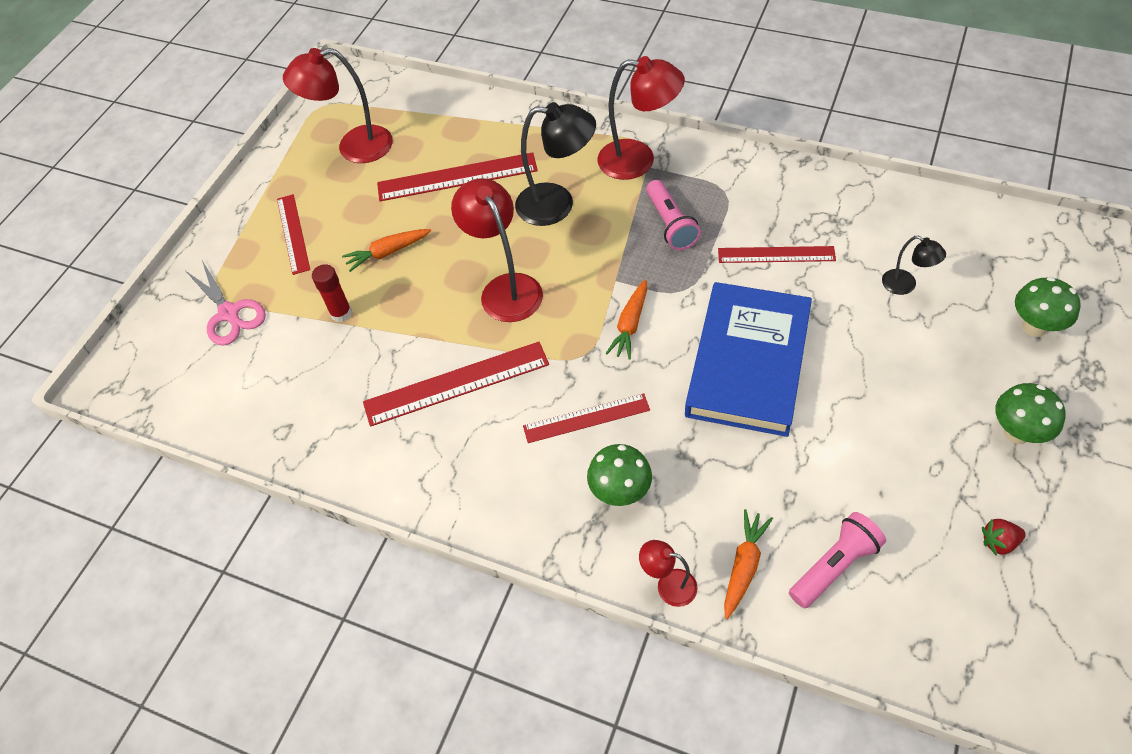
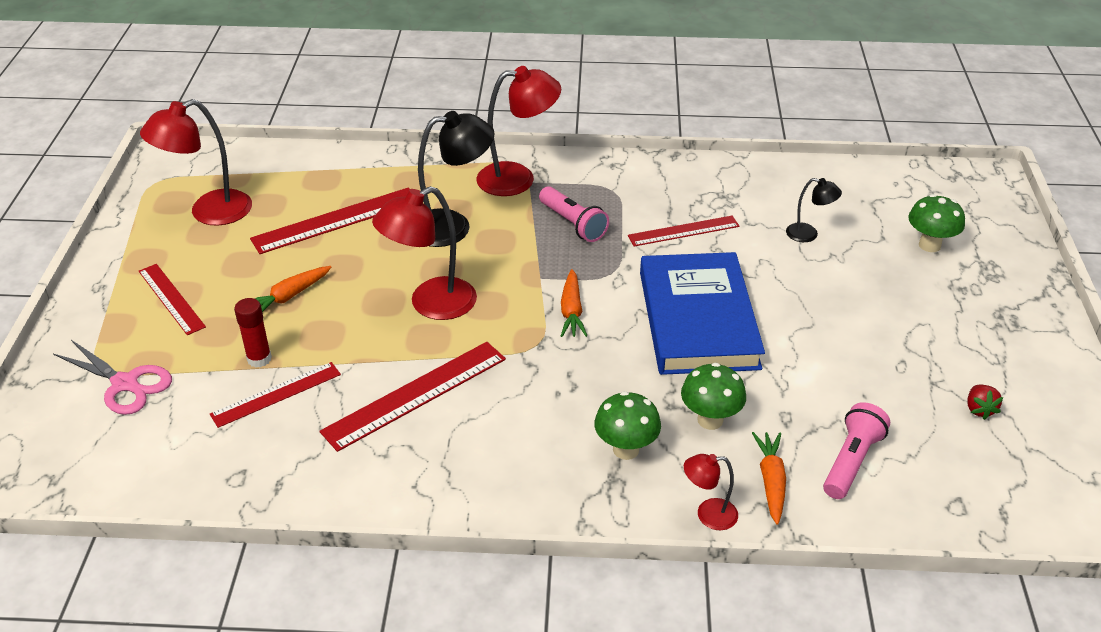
camera: 25 degrees left, 15 degrees down
red lamp [451,178,543,322] -> red lamp turned 75 degrees counterclockwise [372,186,477,320]
red ruler [523,393,650,443] -> red ruler moved to [210,362,341,428]
red strawberry [982,519,1026,556] -> red strawberry turned 60 degrees counterclockwise [968,385,1004,420]
green mushroom [995,383,1066,444] -> green mushroom moved to [681,363,746,430]

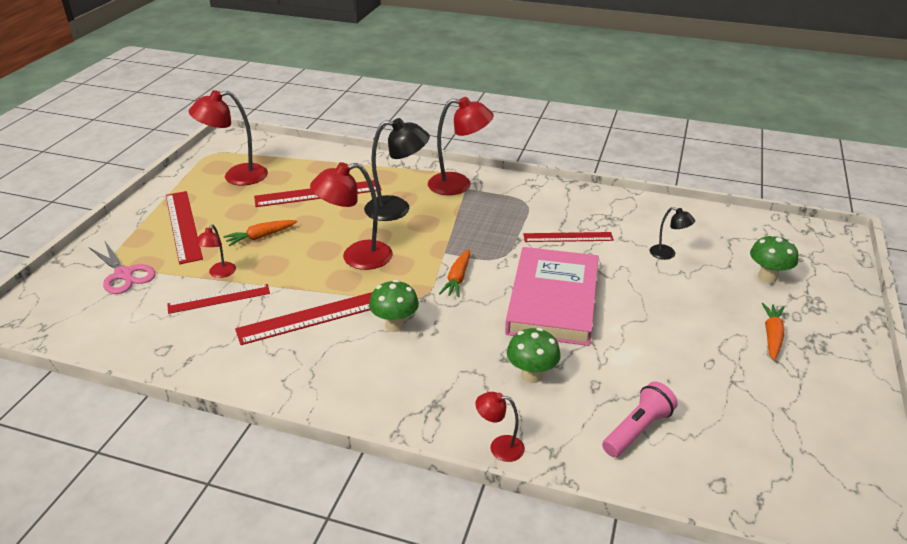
camera: 15 degrees right, 5 degrees down
red ruler [139,264,206,335] -> red ruler [166,191,203,264], size x1.53
red glue stick [234,298,272,368] -> red lamp [195,224,236,278]
pink flashlight [539,186,609,242] -> none
green mushroom [594,391,661,460] -> green mushroom moved to [369,280,419,332]
blue book [640,252,765,375] -> pink book [505,247,599,346]
orange carrot [752,432,786,525] -> orange carrot moved to [762,303,785,360]
red strawberry [968,385,1004,420] -> none

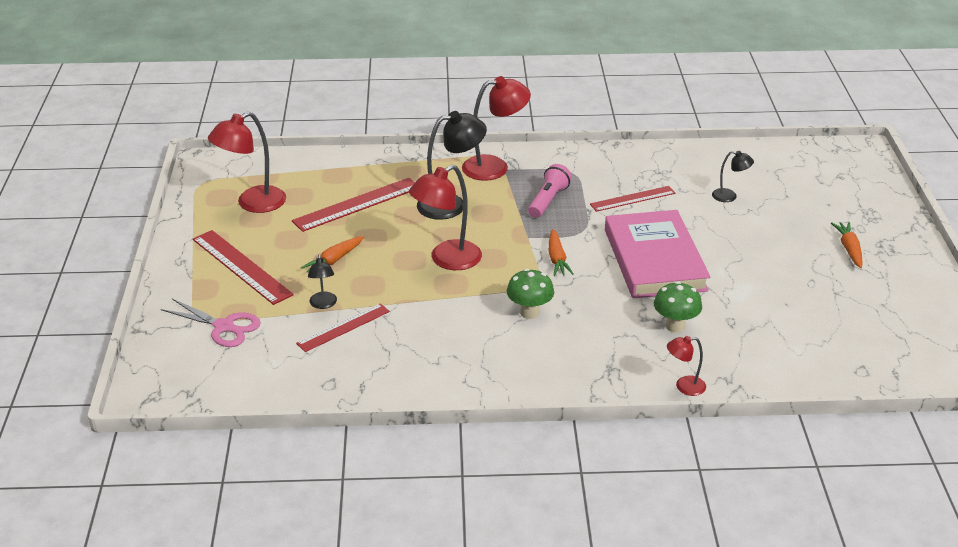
camera: 20 degrees left, 0 degrees up
red lamp [195,224,236,278] -> black lamp [308,254,337,309]
red ruler [235,292,372,345] -> none
pink flashlight [602,381,678,457] -> pink flashlight moved to [528,164,572,218]
green mushroom [750,234,798,283] -> none

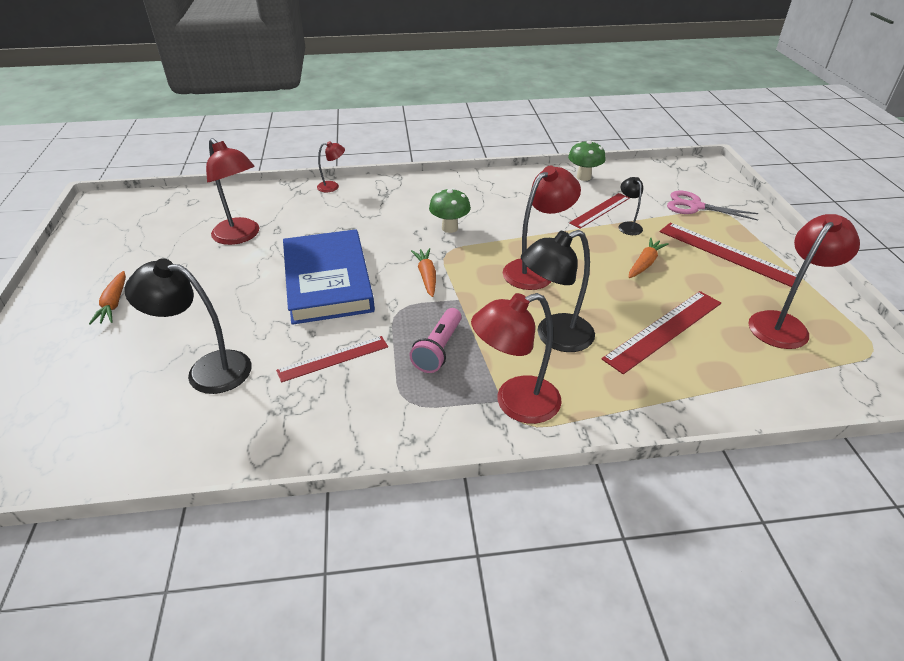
camera: 175 degrees right, 5 degrees up
pink book [605,210,710,298] -> blue book [283,229,375,325]
green mushroom [654,281,702,333] -> green mushroom moved to [568,140,606,181]
black lamp [712,151,754,202] -> black lamp [125,258,252,394], size x1.94
none -> red lamp [206,138,259,245]

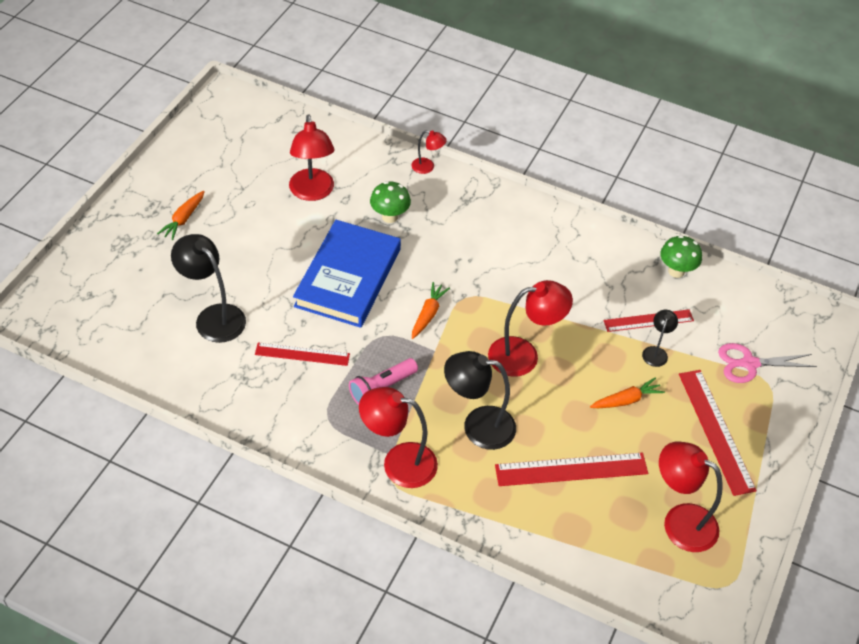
camera: 30 degrees right, 10 degrees up
green mushroom [429,188,471,233] -> green mushroom moved to [370,181,411,223]
pink scissors [667,191,759,221] -> pink scissors turned 60 degrees counterclockwise [718,343,817,383]
red lamp [749,214,860,349] -> red lamp turned 135 degrees counterclockwise [659,441,723,552]

